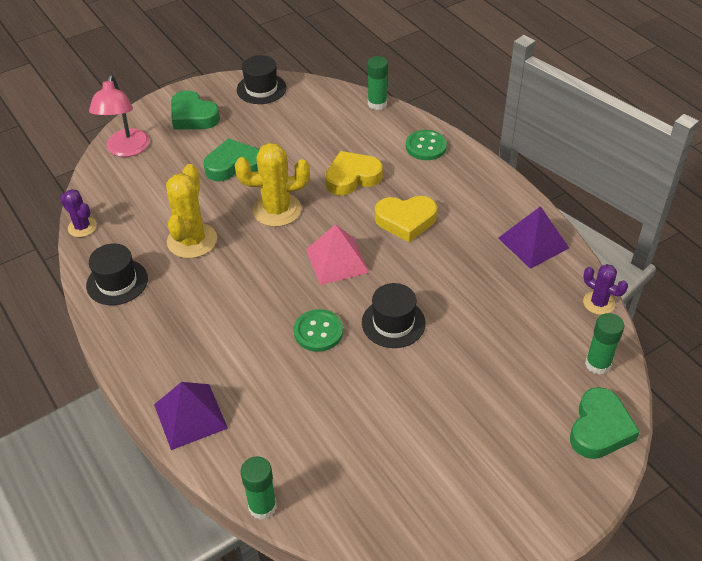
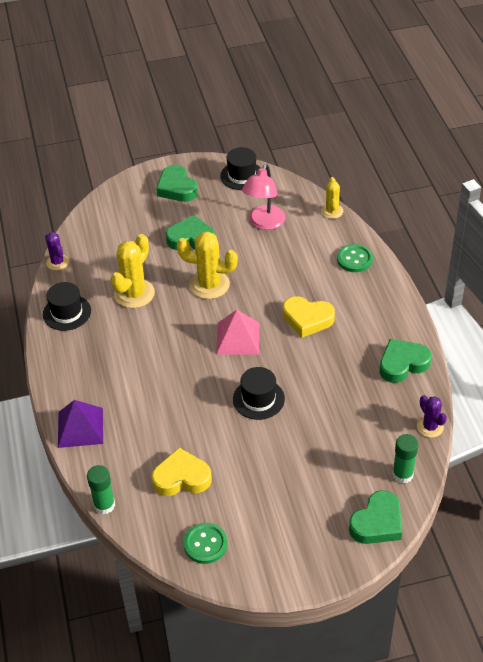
camera: 20 degrees right, 0 degrees up
pink lamp [89,75,150,157] -> pink lamp moved to [242,164,285,230]
green button [294,309,343,352] -> green button moved to [183,523,228,564]
yellow heart [325,151,383,196] -> yellow heart moved to [152,448,212,496]
green glue stick [367,56,388,110] -> yellow cactus [321,177,343,219]
purple pyramid [498,206,569,269] -> green heart [379,339,432,383]

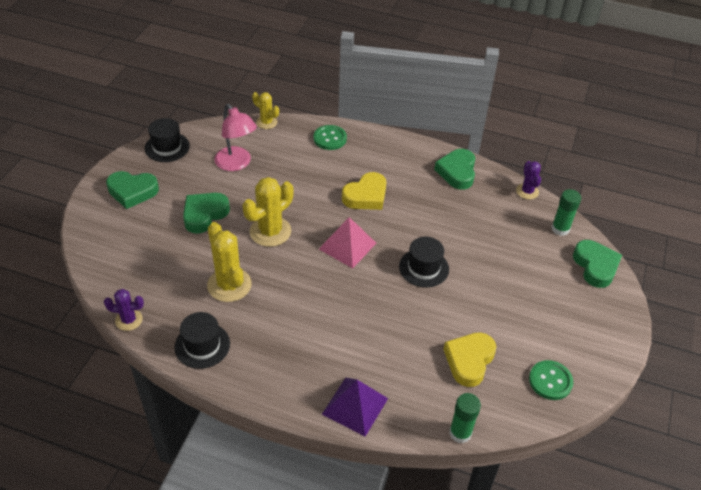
camera: 60 degrees left, 0 degrees up
purple cactus [417,395,447,438] -> purple cactus turned 75 degrees clockwise [516,161,541,199]

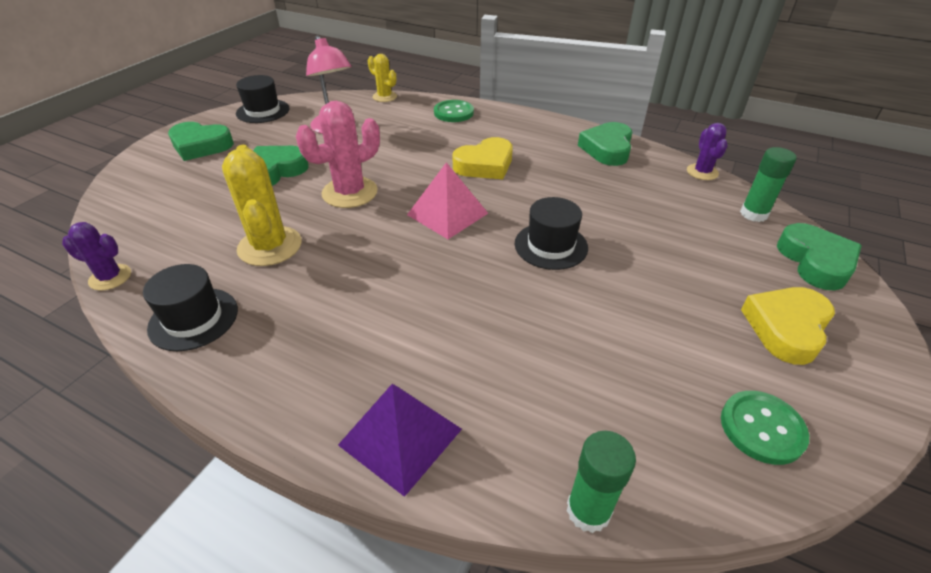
camera: 10 degrees right, 5 degrees down
yellow cactus [242,177,294,247] -> pink cactus [296,101,380,208]
yellow heart [443,332,497,387] -> yellow heart moved to [741,287,835,365]

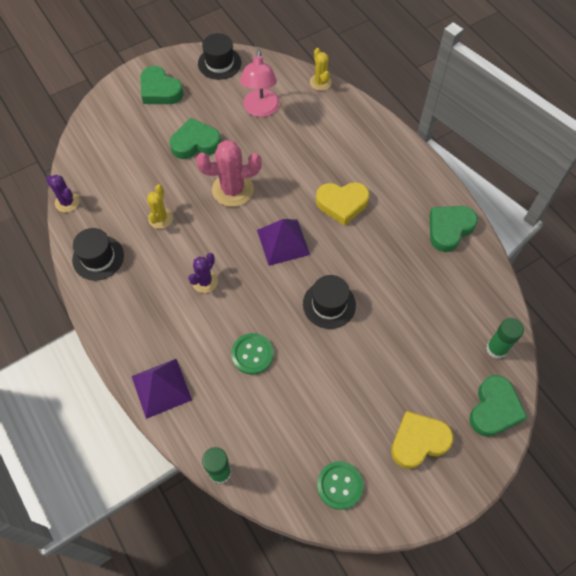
camera: 30 degrees right, 20 degrees up
yellow cactus [222,145,301,266] -> yellow cactus [147,184,173,229], size x0.58
pink pyramid [407,162,488,239] -> purple pyramid [257,219,310,266]
green button [434,100,474,122] -> green button moved to [231,333,274,375]
purple cactus [687,123,728,180] -> purple cactus moved to [188,253,218,293]

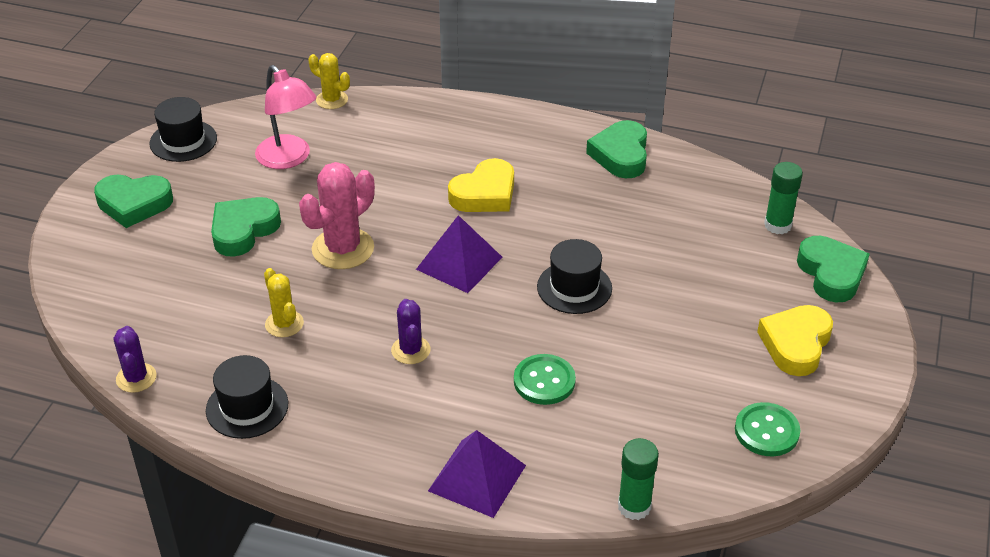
camera: 40 degrees left, 20 degrees down
purple cactus [46,175,79,212] -> purple cactus turned 75 degrees clockwise [114,326,157,393]

